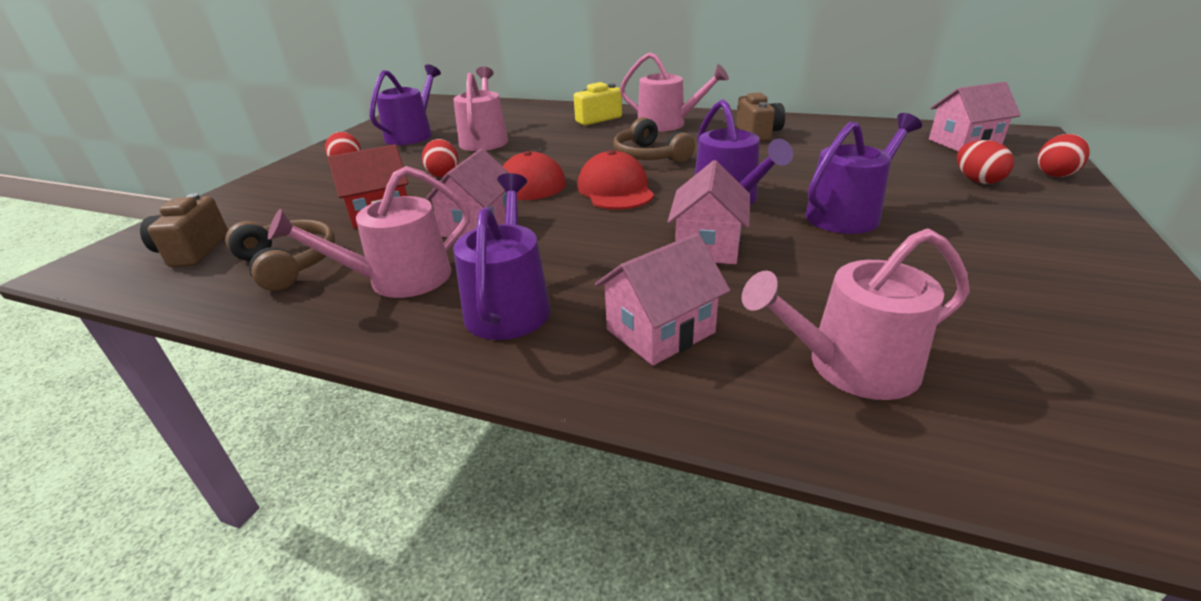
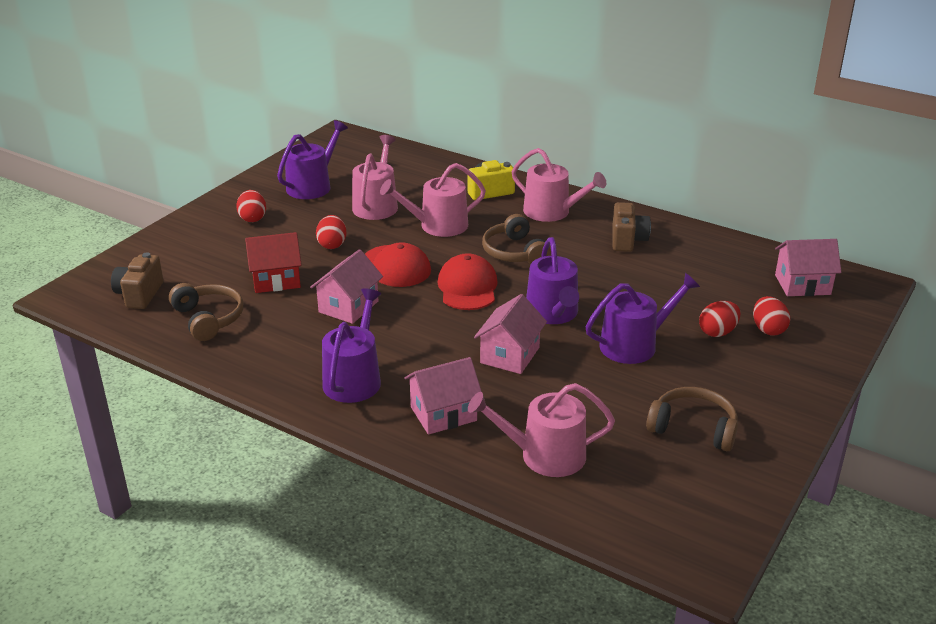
camera: 10 degrees right, 0 degrees up
pink watering can [268,166,470,298] -> pink watering can moved to [380,163,486,237]
red egg [1038,134,1090,177] -> red egg moved to [699,301,740,337]
none -> brown headphones [646,387,738,451]

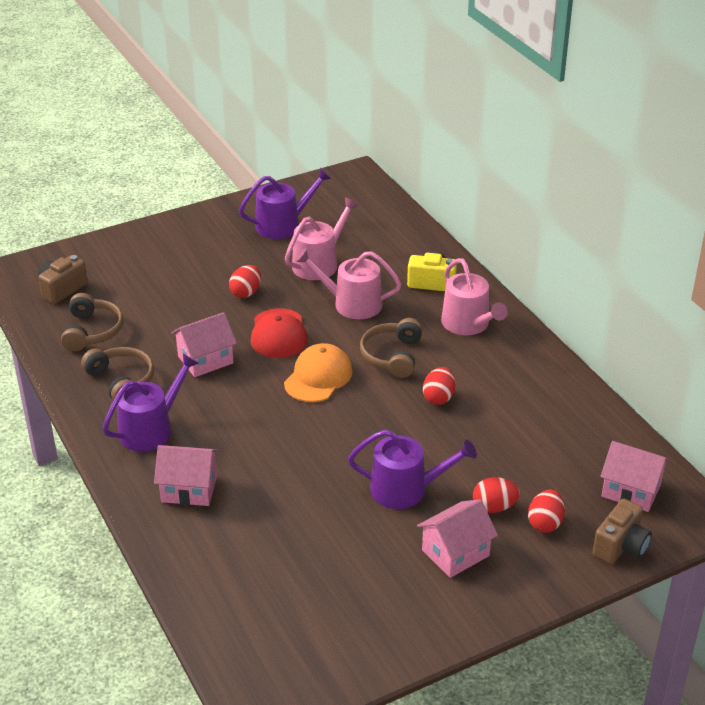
camera: 30 degrees right, 5 degrees up
red egg [236,190,266,222] -> red egg moved to [423,367,456,405]
red house [245,232,302,293] -> none
red cap [437,253,498,310] -> orange cap [284,343,353,402]
pink watering can [468,383,615,477] -> none
pink house [474,294,547,374] -> pink house moved to [417,499,498,578]
purple watering can [526,237,579,324] -> none
brown camera [612,202,651,252] -> brown camera moved to [593,499,652,564]
brown headphones [646,387,738,451] -> brown headphones moved to [81,347,154,400]

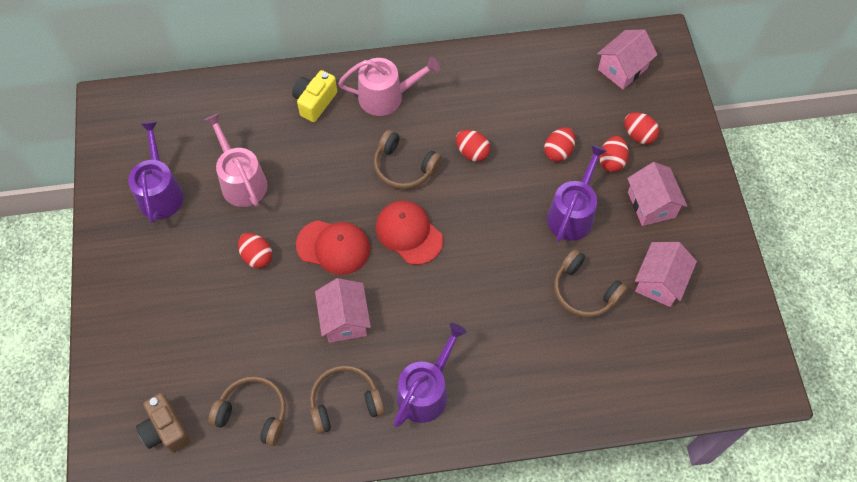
camera: 70 degrees left, 25 degrees up
purple watering can [102,354,199,452] -> purple watering can turned 60 degrees clockwise [394,323,467,427]
pink house [154,445,219,506] -> pink house moved to [635,242,697,307]
orange cap [284,343,353,402] -> red cap [376,200,443,265]
pink watering can [295,248,401,319] -> none
brown camera [593,499,652,564] -> none
none -> red egg [544,127,575,162]
none -> brown headphones [554,249,628,318]

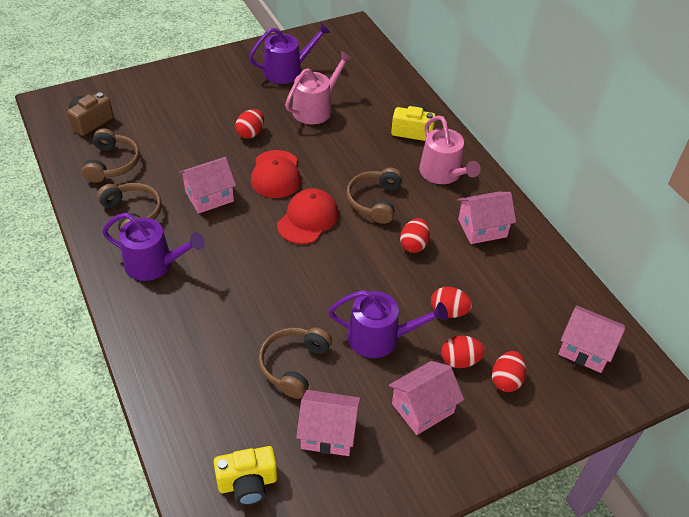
camera: 70 degrees right, 15 degrees down
none -> yellow camera [214,446,277,505]
none -> pink house [458,192,516,244]

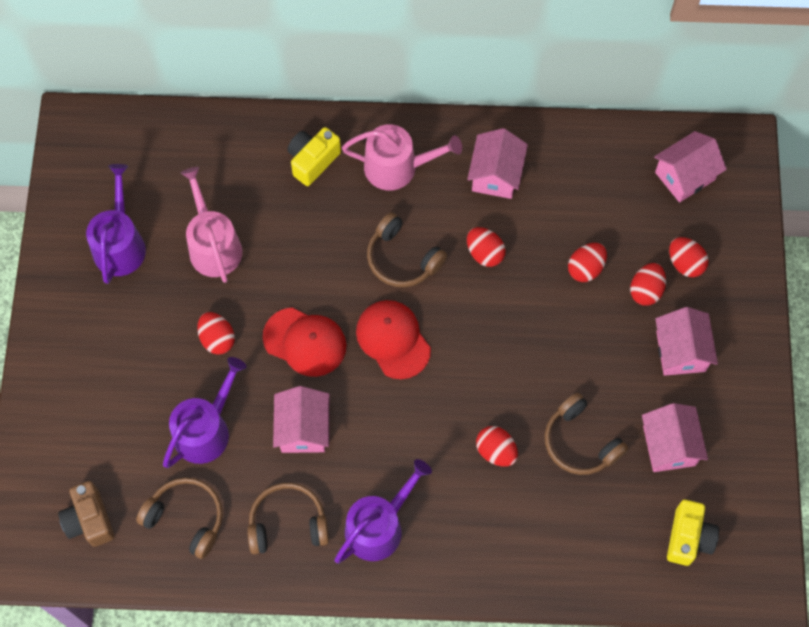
camera: 60 degrees left, 20 degrees up
pink house [296,390,361,456] -> pink house turned 45 degrees counterclockwise [642,403,708,472]
purple watering can [328,290,448,358] -> purple watering can moved to [163,357,247,468]
none -> red egg [476,426,518,467]

